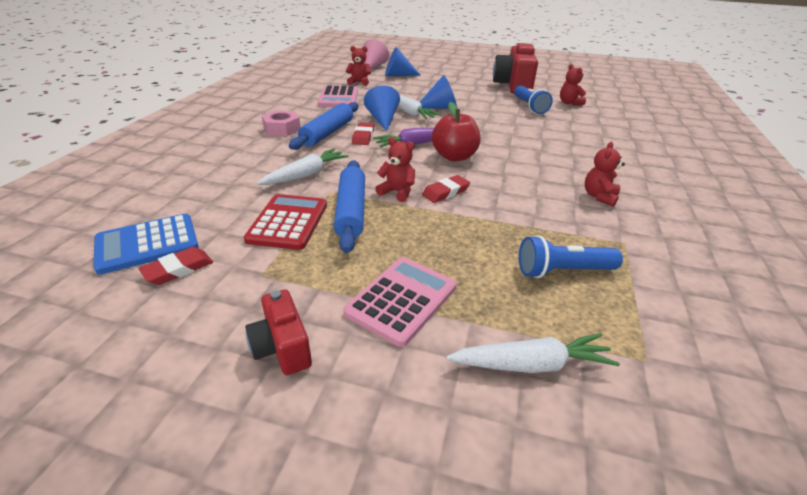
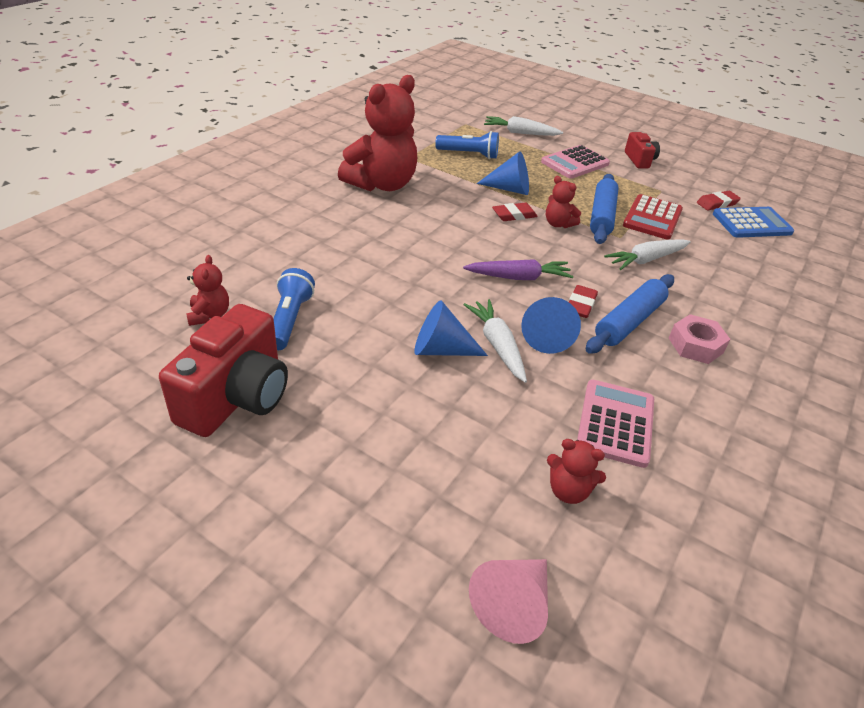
camera: 165 degrees left, 5 degrees up
blue cone [385,47,421,76] -> blue cone moved to [477,151,529,195]
red apple [432,102,481,161] -> none
red teddy bear [585,142,625,207] -> red teddy bear [338,75,417,192], size x2.23

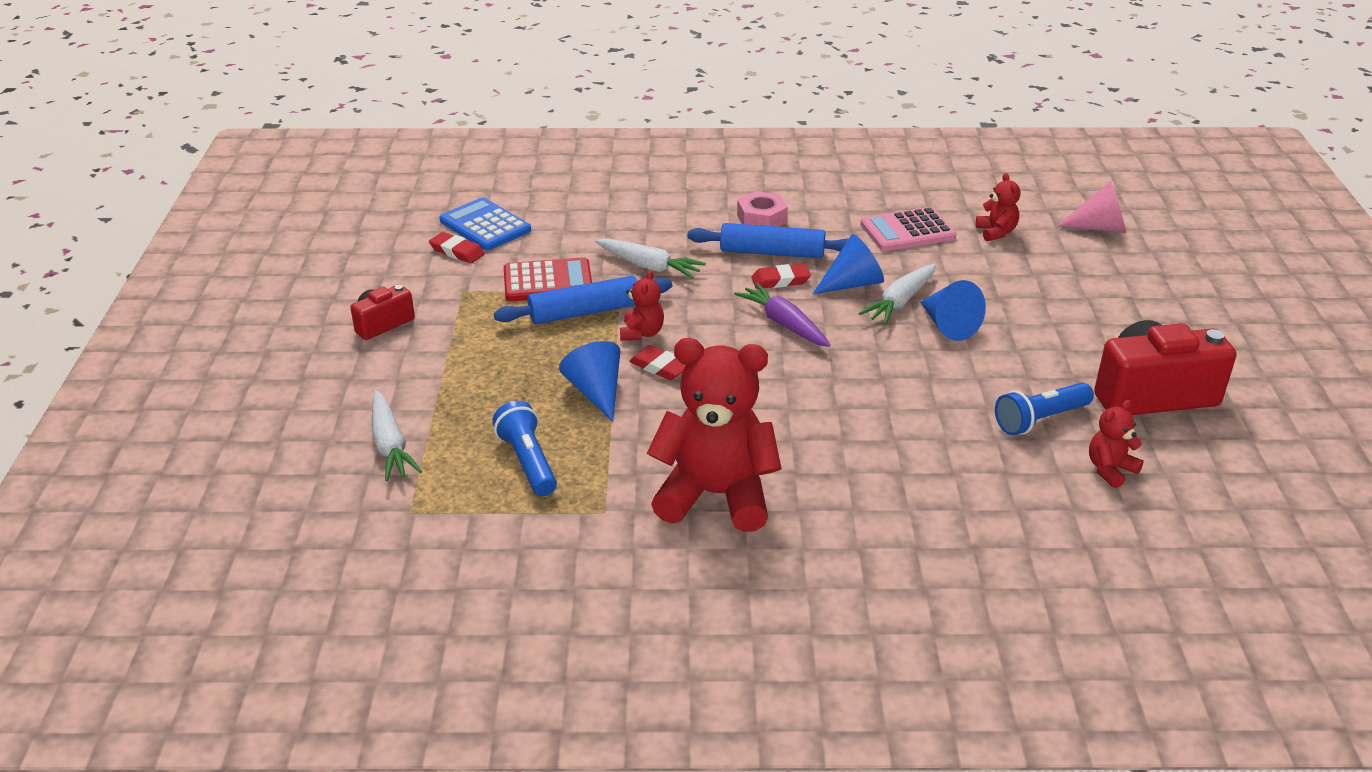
camera: 120 degrees left, 5 degrees down
pink calculator [541,145,610,179] -> none

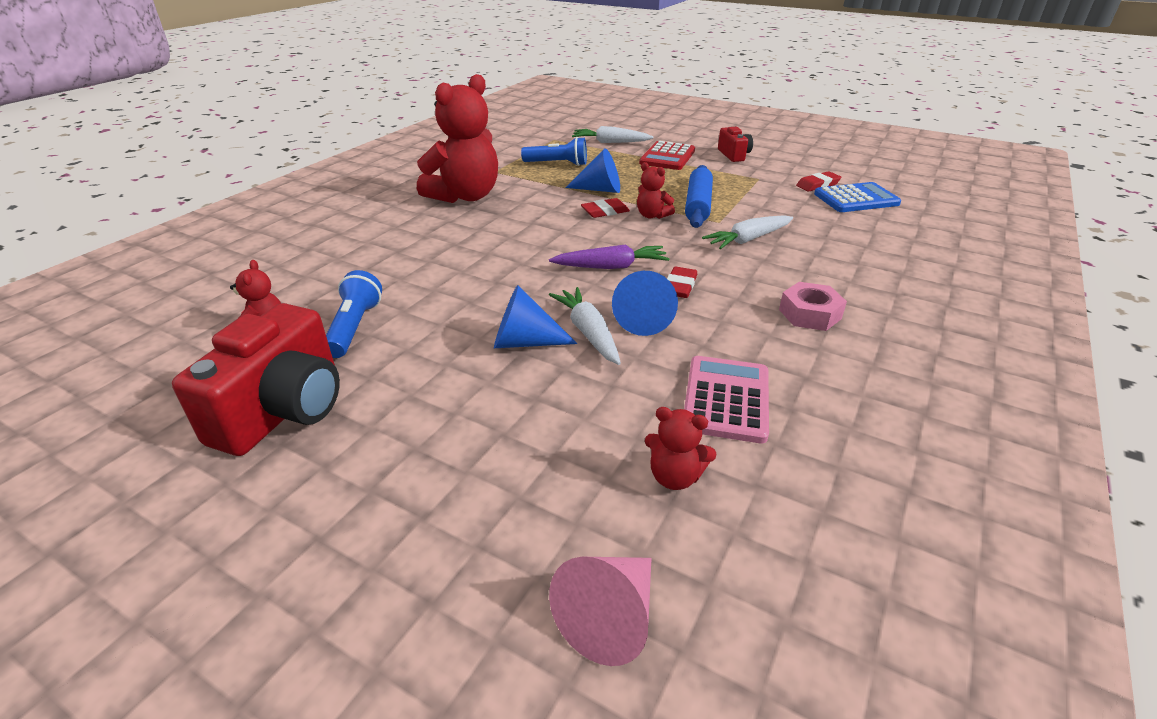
camera: 120 degrees right, 0 degrees up
red calculator [504,257,592,301] -> red calculator moved to [639,141,695,170]
blue rolling pin [688,223,848,258] -> none

